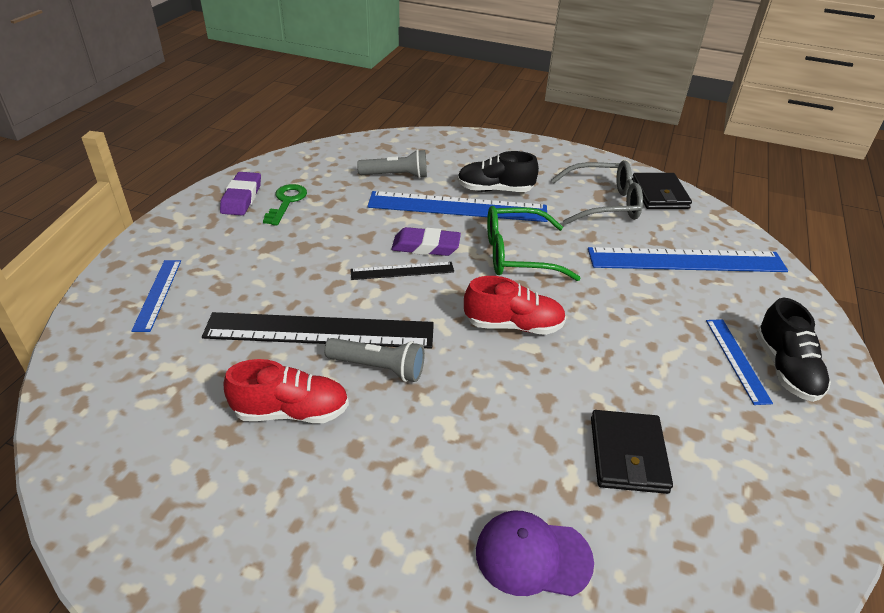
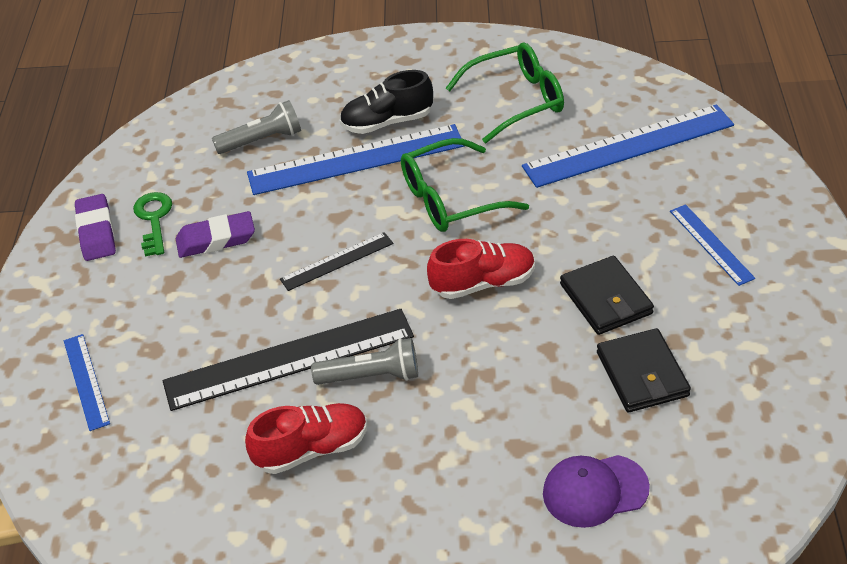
camera: 15 degrees left, 5 degrees up
purple eraser [391,227,461,256] -> purple eraser moved to [176,211,255,258]
grey glasses [551,160,643,225] -> green glasses [446,42,564,143]
black wallet [632,173,692,209] -> black wallet moved to [560,256,654,335]
black shoe [756,298,831,402] -> none

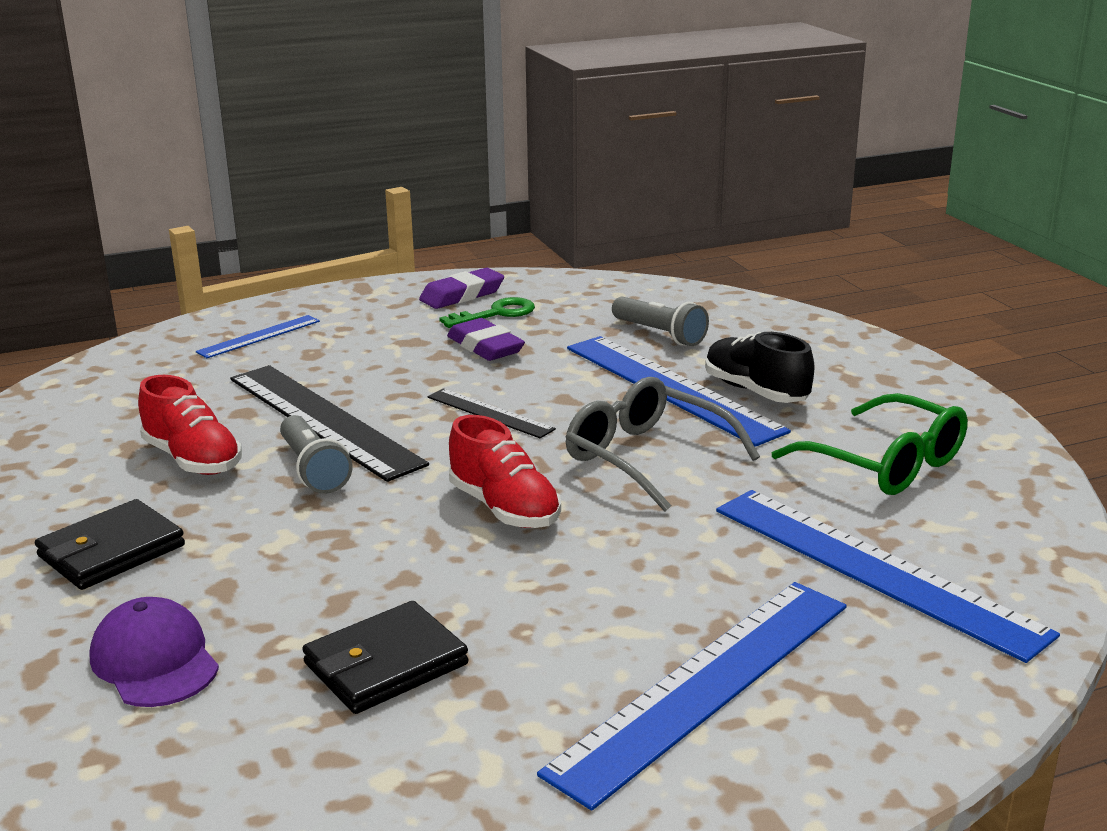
camera: 65 degrees right, 20 degrees down
green glasses [401,138,529,232] -> grey glasses [566,377,760,512]
black wallet [560,256,654,335] -> black wallet moved to [35,499,185,590]
blue ruler [670,204,755,286] -> blue ruler [537,582,846,811], size x1.97

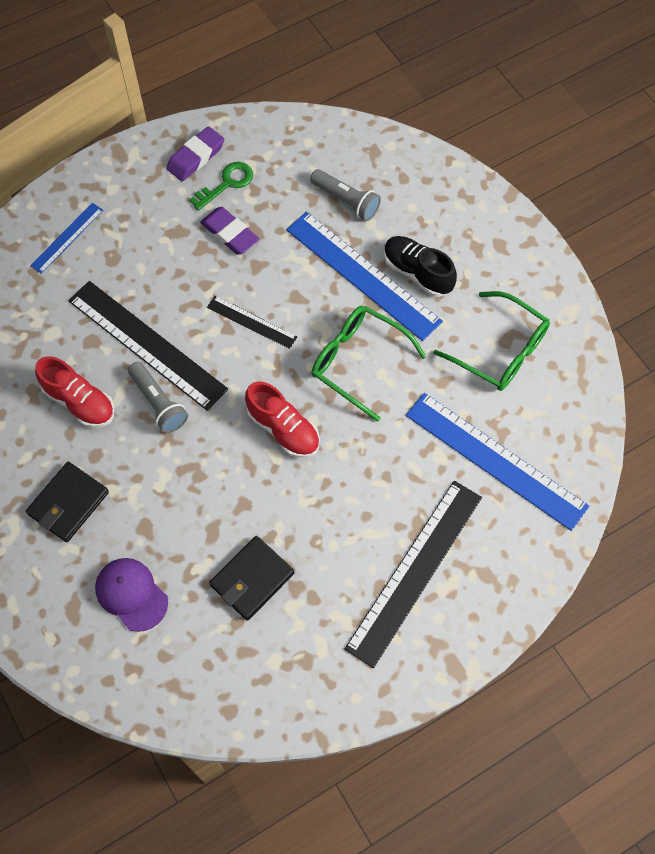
camera: 10 degrees left, 40 degrees up
blue ruler [537,582,846,811] -> black ruler [345,481,482,668]
grey glasses [566,377,760,512] -> green glasses [311,306,427,422]

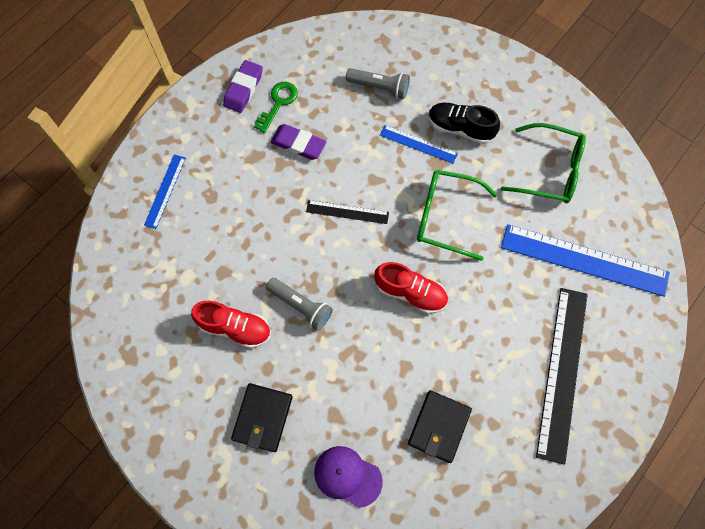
camera: 20 degrees left, 5 degrees up
black ruler [68,281,228,411] -> none
blue ruler [286,212,443,341] -> blue ruler [380,125,458,164], size x0.51

